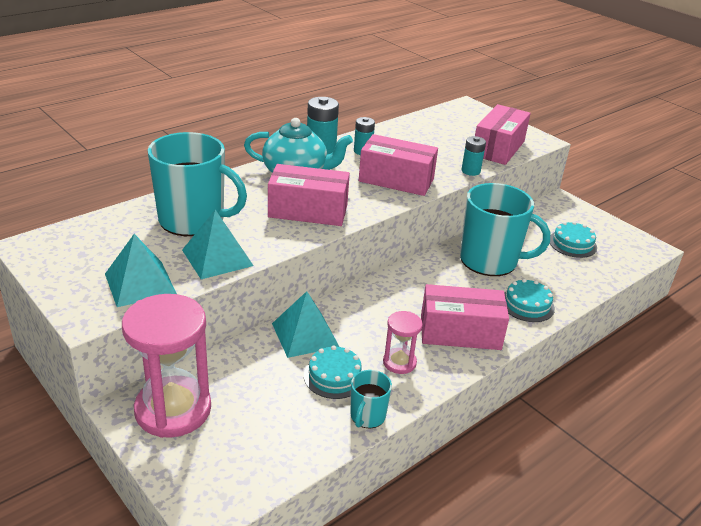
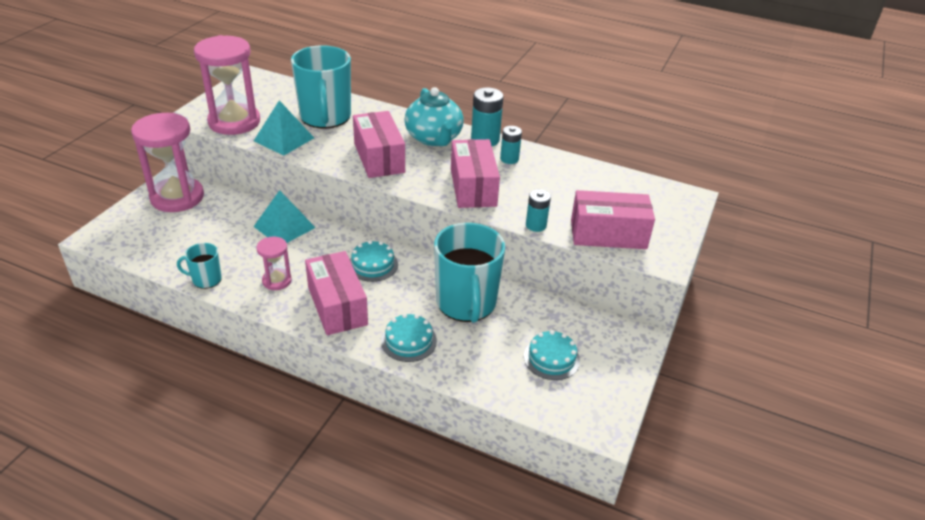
camera: 65 degrees right, 5 degrees up
turquoise pyramid [105,234,177,307] -> pink hourglass [194,35,260,135]
turquoise cake [304,345,364,399] -> turquoise cake moved to [350,240,398,282]

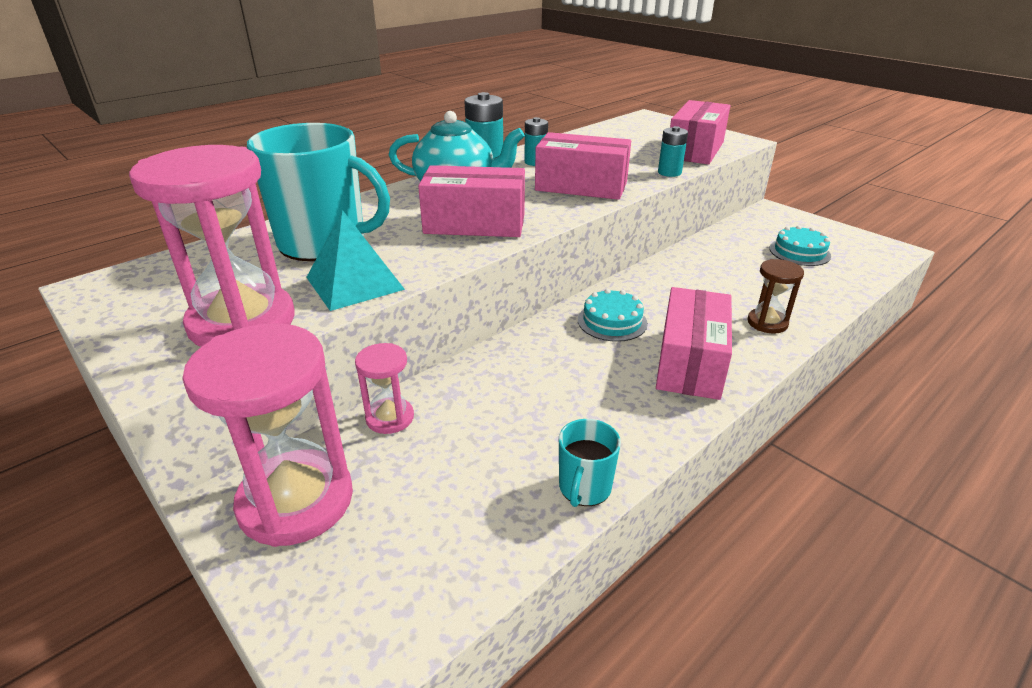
camera: 65 degrees left, 5 degrees down
turquoise pyramid [253,190,316,243] -> none
pink hourglass [257,237,292,290] -> pink hourglass moved to [355,343,414,434]
pink box [305,251,368,335] -> pink box turned 75 degrees counterclockwise [656,287,732,400]
turquoise cake [381,314,437,362] -> brown hourglass [747,259,804,334]
turquoise mug [434,223,505,323] -> none

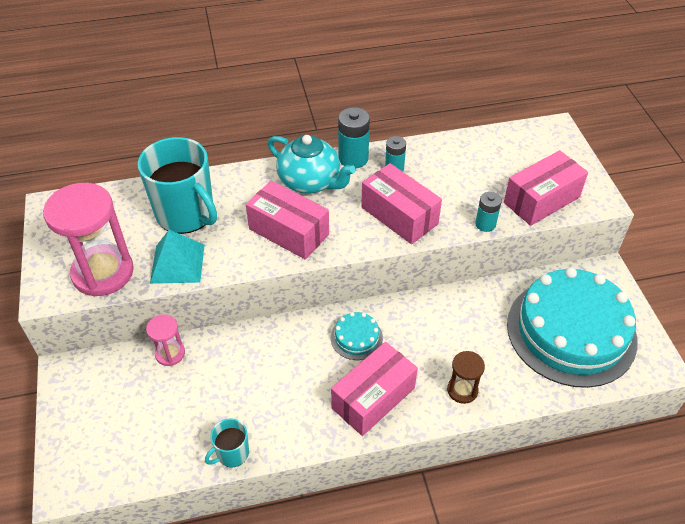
camera: 30 degrees right, 15 degrees up
pink hourglass [182,323,353,547] -> none
turquoise cake [769,225,831,266] -> turquoise cake [507,267,638,388], size x2.46

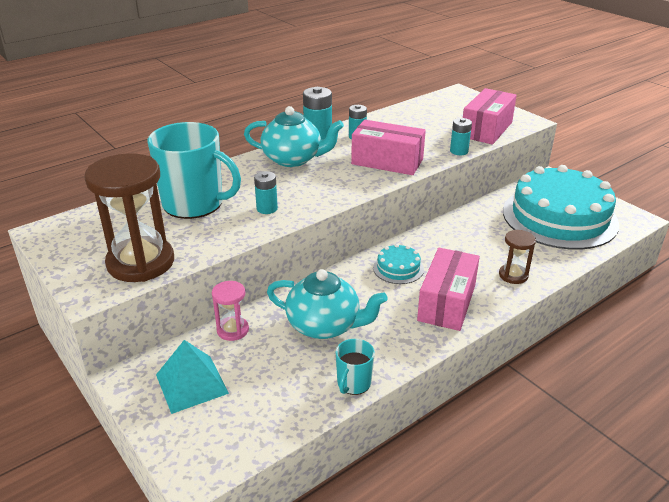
camera: 25 degrees left, 15 degrees down
pink hourglass [43,183,134,297] -> brown hourglass [84,153,174,282]
turquoise pyramid [150,230,205,284] -> turquoise pyramid moved to [156,340,229,414]
pink box [246,181,329,260] -> none
none -> turquoise battery [254,171,278,214]
none -> turquoise teapot [267,269,388,339]

